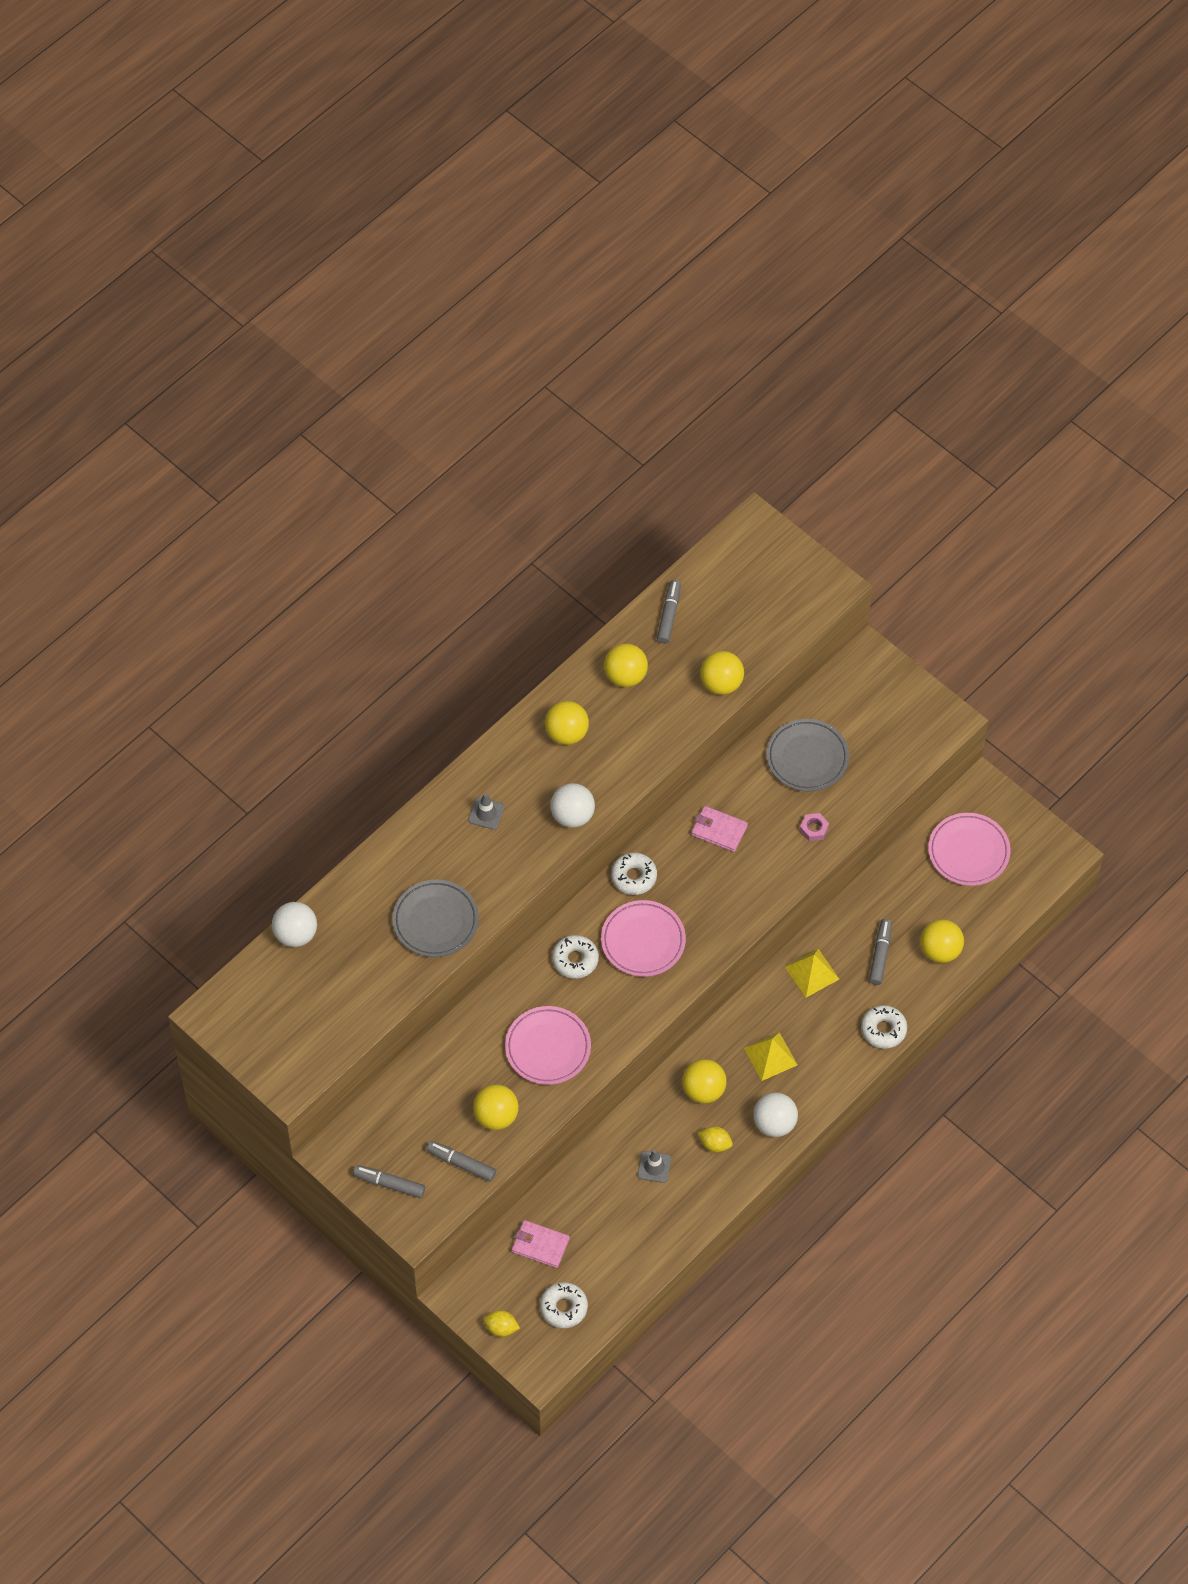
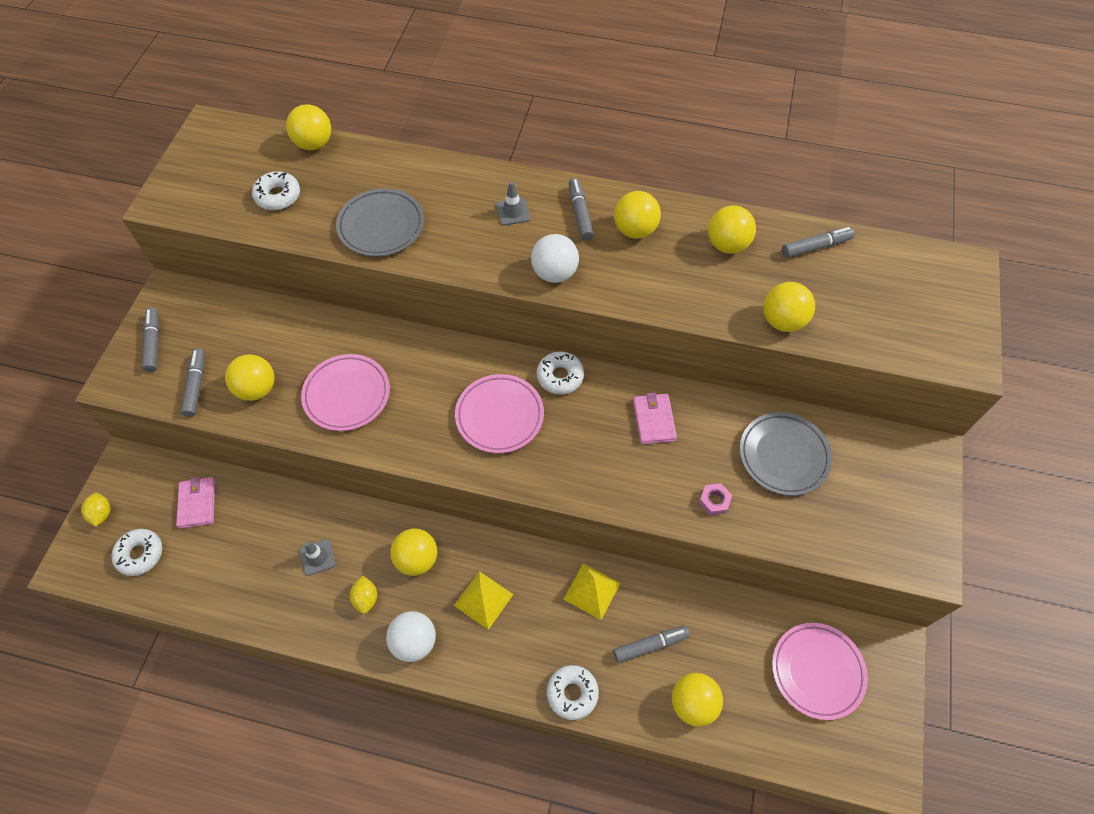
camera: 60 degrees right, 0 degrees up
white ball [272,902,317,947] -> yellow ball [286,104,331,150]
white donut [552,935,599,978] -> white donut moved to [252,171,300,210]
none -> grey marker [568,178,594,241]

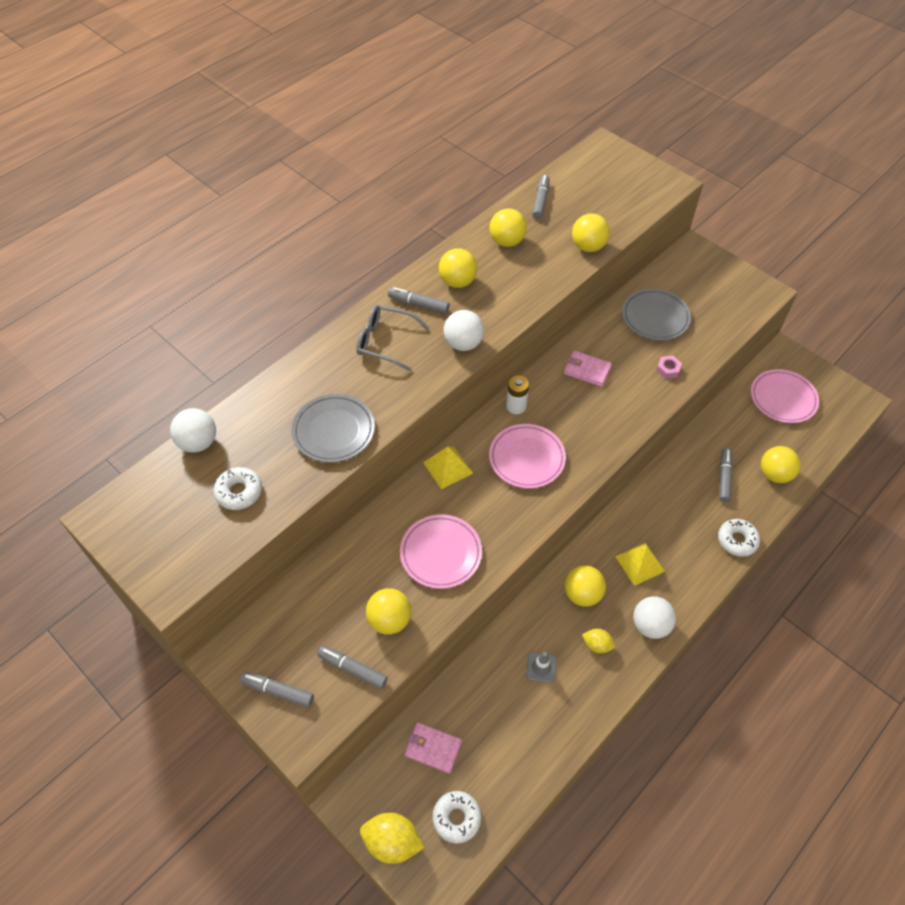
camera: 60 degrees left, 5 degrees down
yellow lemon [81,493,111,527] -> yellow lemon [360,812,425,864], size x1.70
yellow ball [286,104,331,150] -> white ball [170,408,216,453]
grey traffic cone [496,181,530,226] -> grey glasses [356,305,429,371]
white donut [537,351,584,395] -> white battery [506,375,529,414]
yellow pyramid [563,563,620,620] -> yellow pyramid moved to [423,447,473,489]

